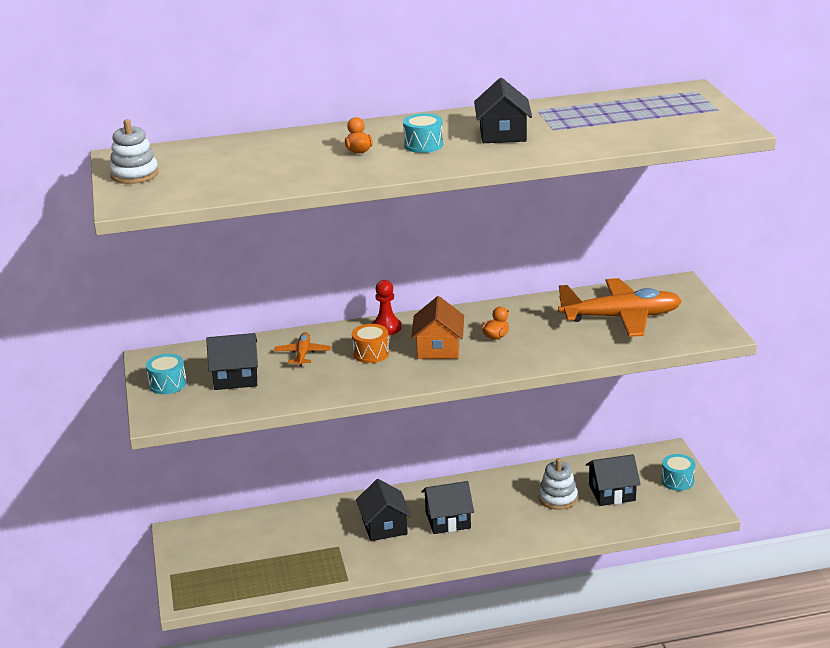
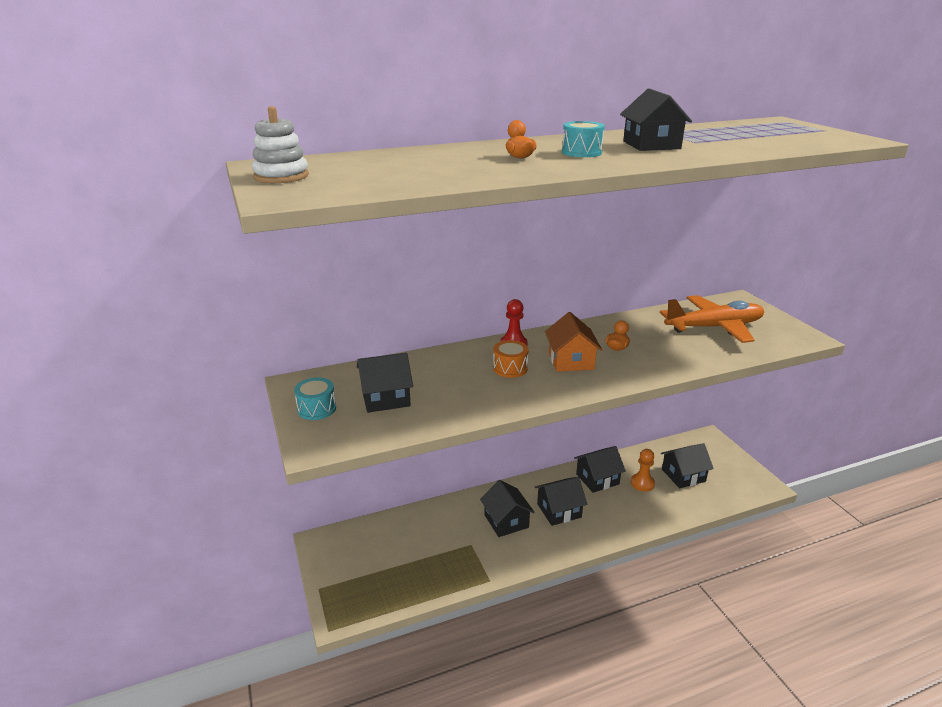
camera: 10 degrees left, 0 degrees up
orange plane [274,332,331,366] -> none
white stacking toy [539,458,578,510] -> orange pawn [631,449,655,492]
turquoise drum [661,454,696,491] -> none
none -> black house [574,446,626,493]

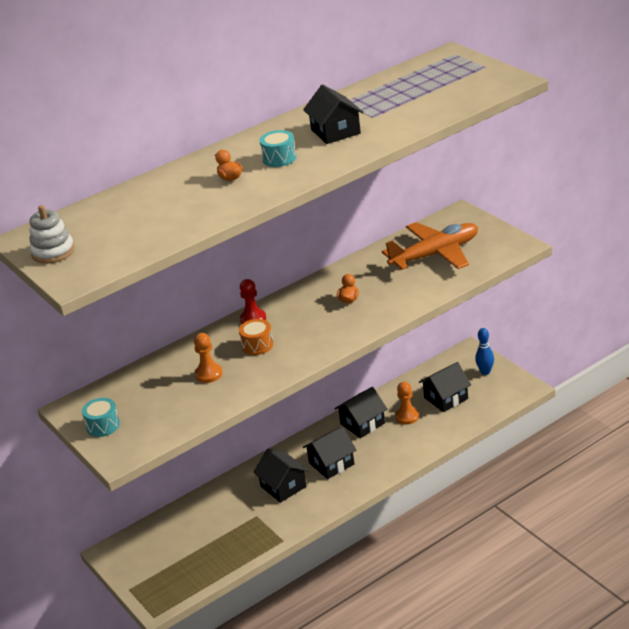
camera: 10 degrees left, 5 degrees up
black house [357,353,413,413] -> none
orange house [545,312,602,372] -> none
none -> orange pawn [194,333,223,383]
none -> blue bowling pin [475,328,494,375]

